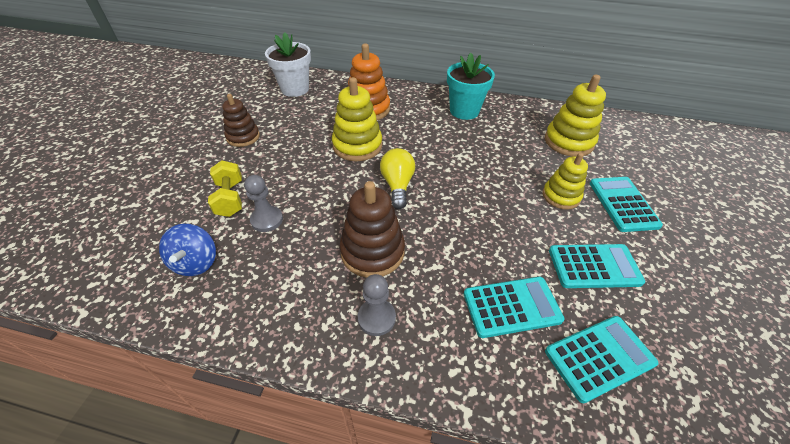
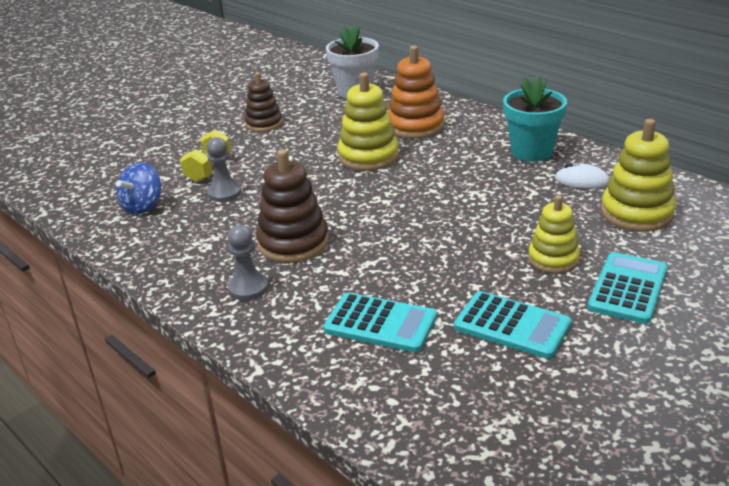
camera: 35 degrees right, 15 degrees down
yellow light bulb [380,148,415,209] -> none
turquoise calculator [545,316,658,403] -> none
none -> white mouse [555,163,609,188]

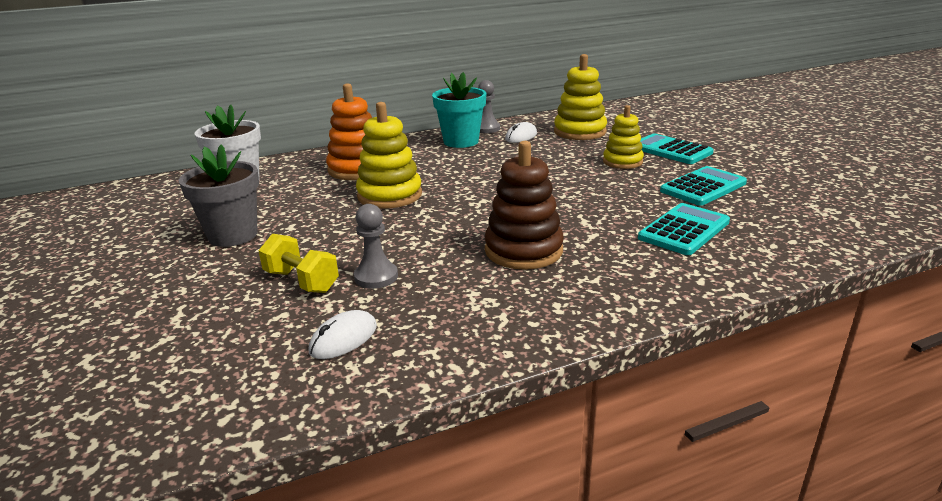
camera: 70 degrees left, 5 degrees down
blue spinning top [116,162,161,214] -> white mouse [309,310,377,359]
grey pawn [227,225,268,301] -> grey pawn moved to [478,80,500,133]
brown stacking toy [245,73,282,132] -> grey flower pot [179,144,259,247]

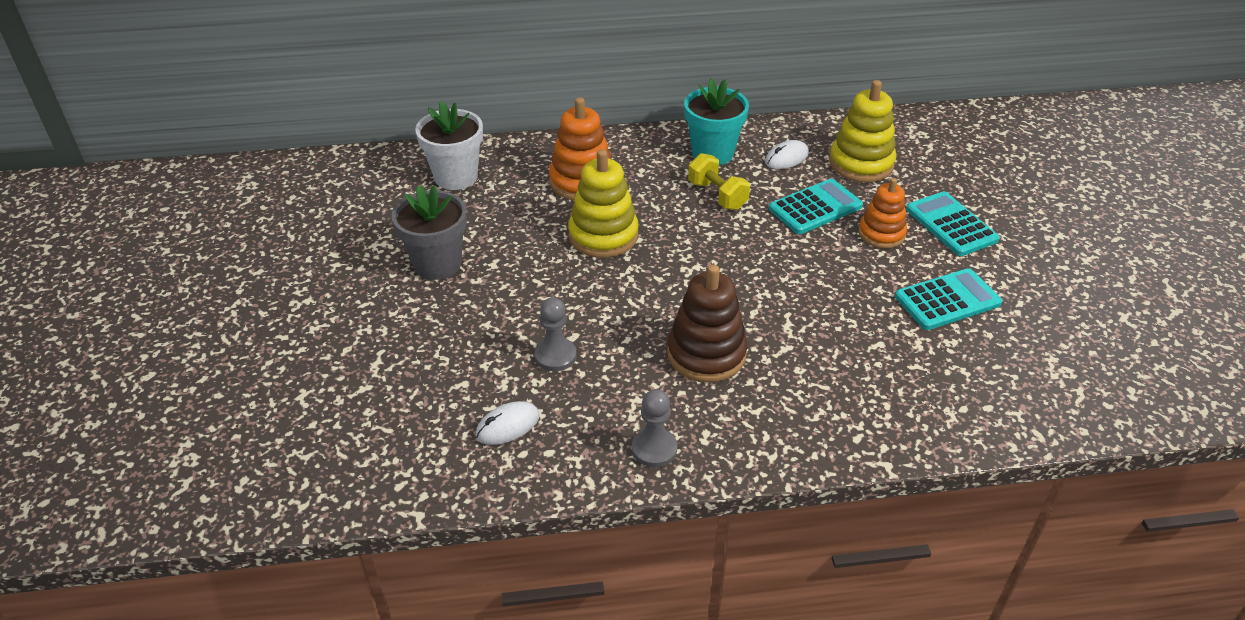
camera: 15 degrees right, 15 degrees up
yellow dumbbell [258,234,339,293] -> yellow dumbbell moved to [688,153,750,210]
grey pawn [478,80,500,133] -> grey pawn moved to [632,389,677,467]
yellow stacking toy [603,105,644,169] -> orange stacking toy [858,178,907,248]
turquoise calculator [638,203,730,255] -> turquoise calculator moved to [769,179,863,234]

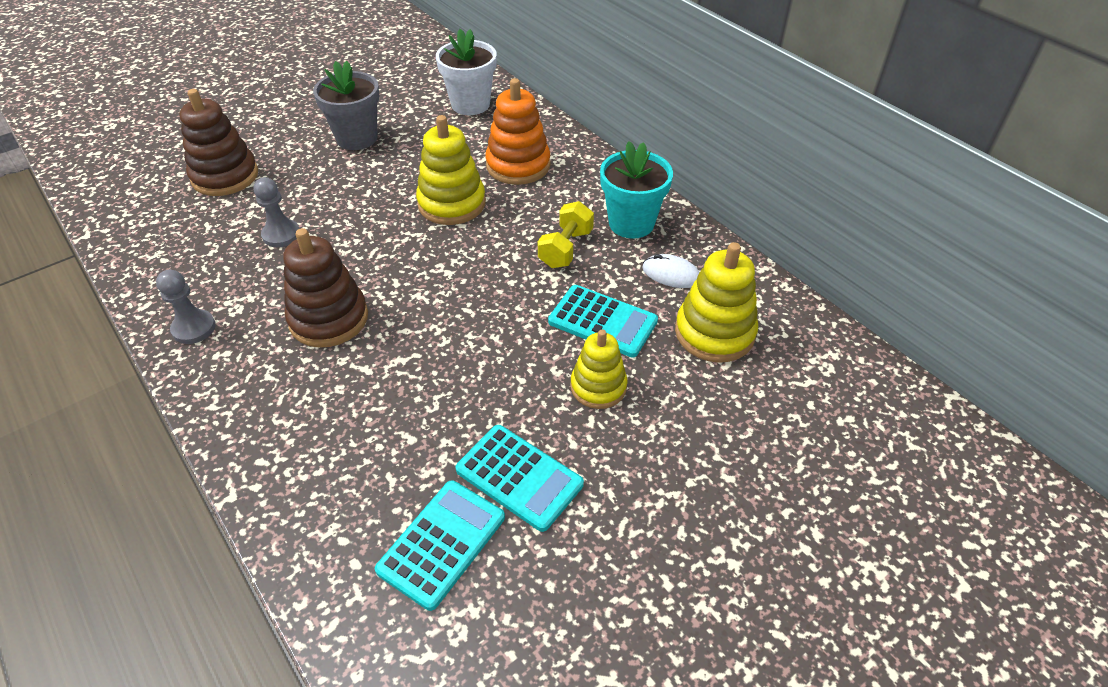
camera: 60 degrees right, 5 degrees up
white mouse [475,401,539,445] -> none
orange stacking toy [858,178,907,248] -> yellow stacking toy [570,330,627,409]
turquoise calculator [906,191,1000,256] -> turquoise calculator moved to [375,480,505,611]
none -> brown stacking toy [179,89,258,196]

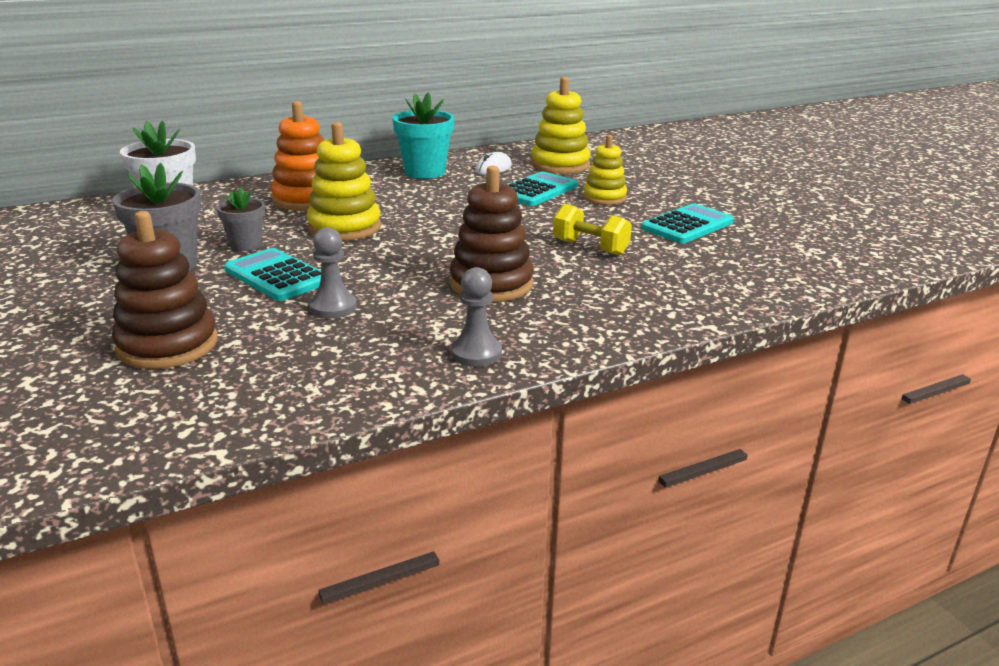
camera: 80 degrees left, 20 degrees down
turquoise calculator [375,480,505,611] -> turquoise calculator moved to [224,248,321,301]
yellow dumbbell [538,201,594,268] -> yellow dumbbell moved to [553,204,632,256]
none -> grey flower pot [217,187,265,251]

